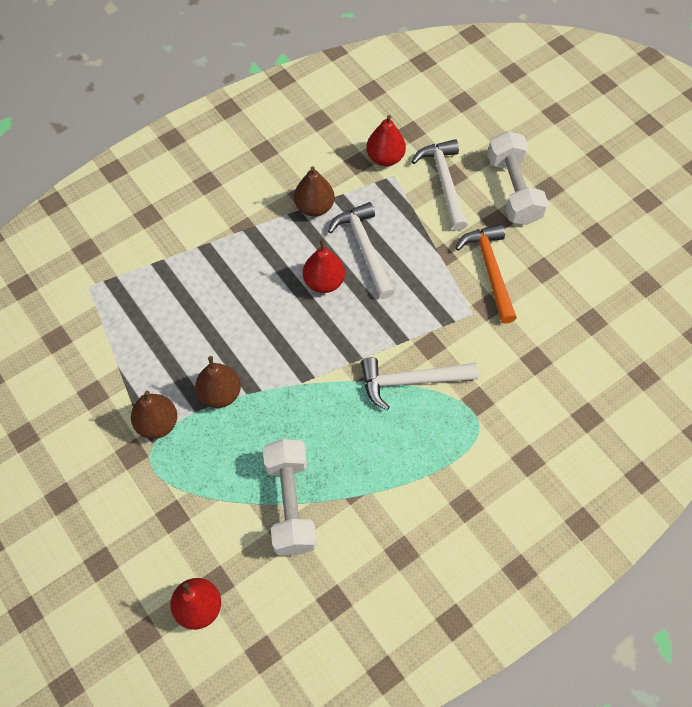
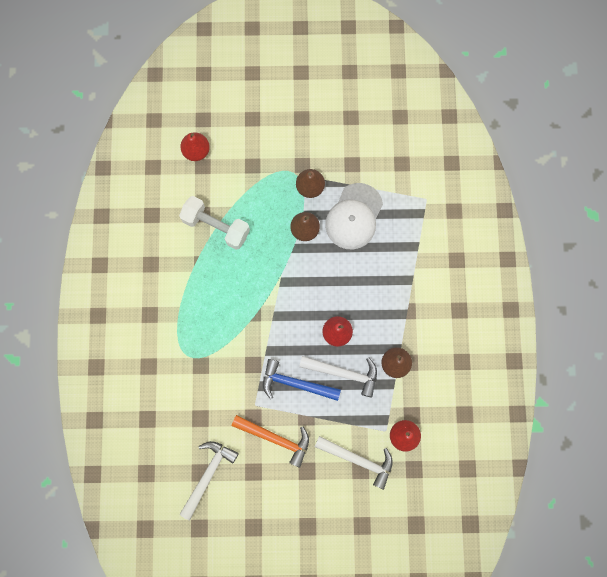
camera: 125 degrees right, 15 degrees up
white hammer [361,357,479,410] -> white hammer moved to [179,441,239,520]
white dumbbell [487,131,548,225] -> none
none -> blue hammer [263,359,341,401]
none -> white cap [325,183,383,249]

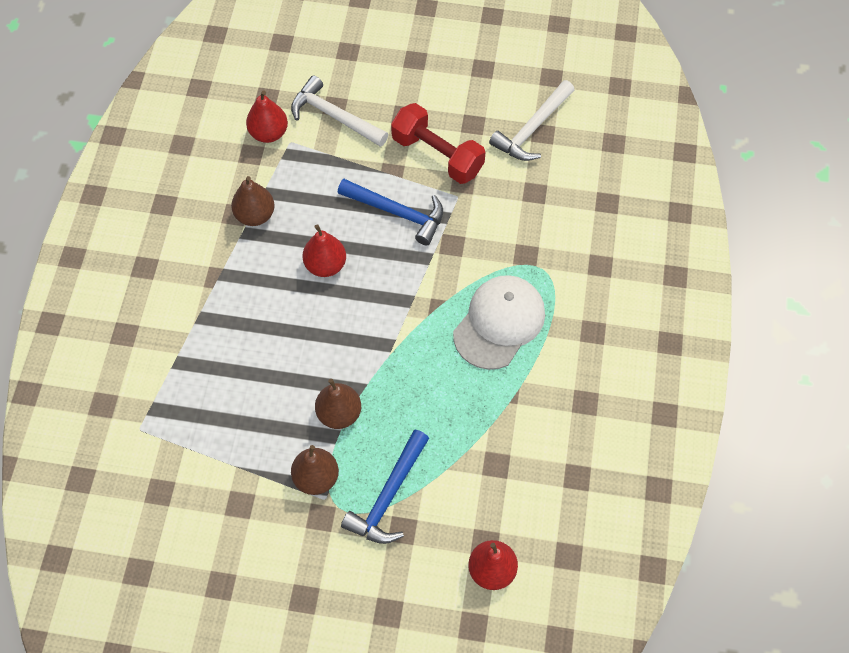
camera: 170 degrees left, 15 degrees down
white dumbbell [179,196,250,250] -> none
orange hammer [232,415,309,468] -> red dumbbell [391,103,485,184]
white hammer [299,356,377,397] -> none
white cap [325,183,383,249] -> white cap moved to [453,275,545,370]
none -> blue hammer [341,430,429,544]

